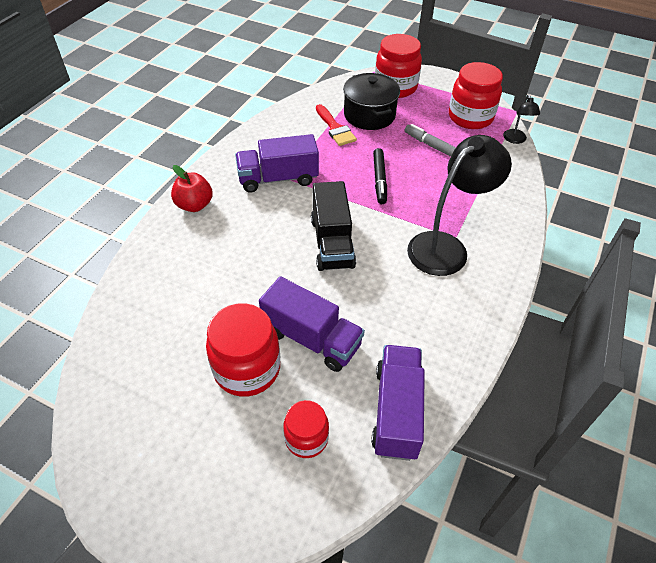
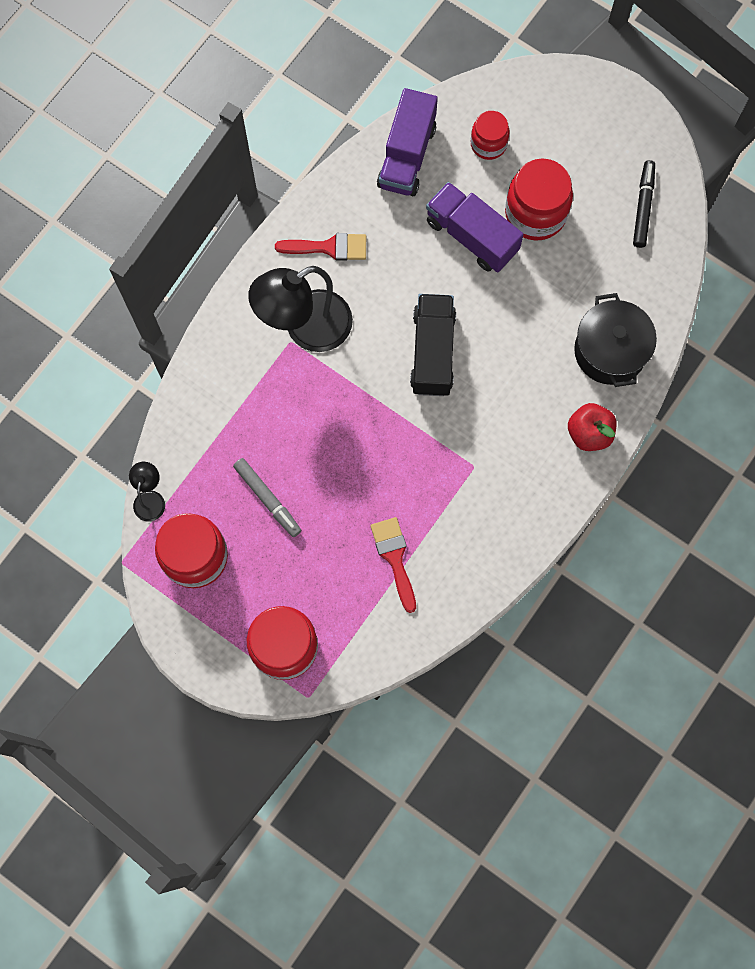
camera: 170 degrees left, 25 degrees up
purple truck [235,134,319,193] -> none
black pot [343,73,400,130] -> black pot moved to [574,293,657,387]
black marker [373,148,387,204] -> black marker moved to [633,160,655,248]
none -> red brush [275,233,366,261]

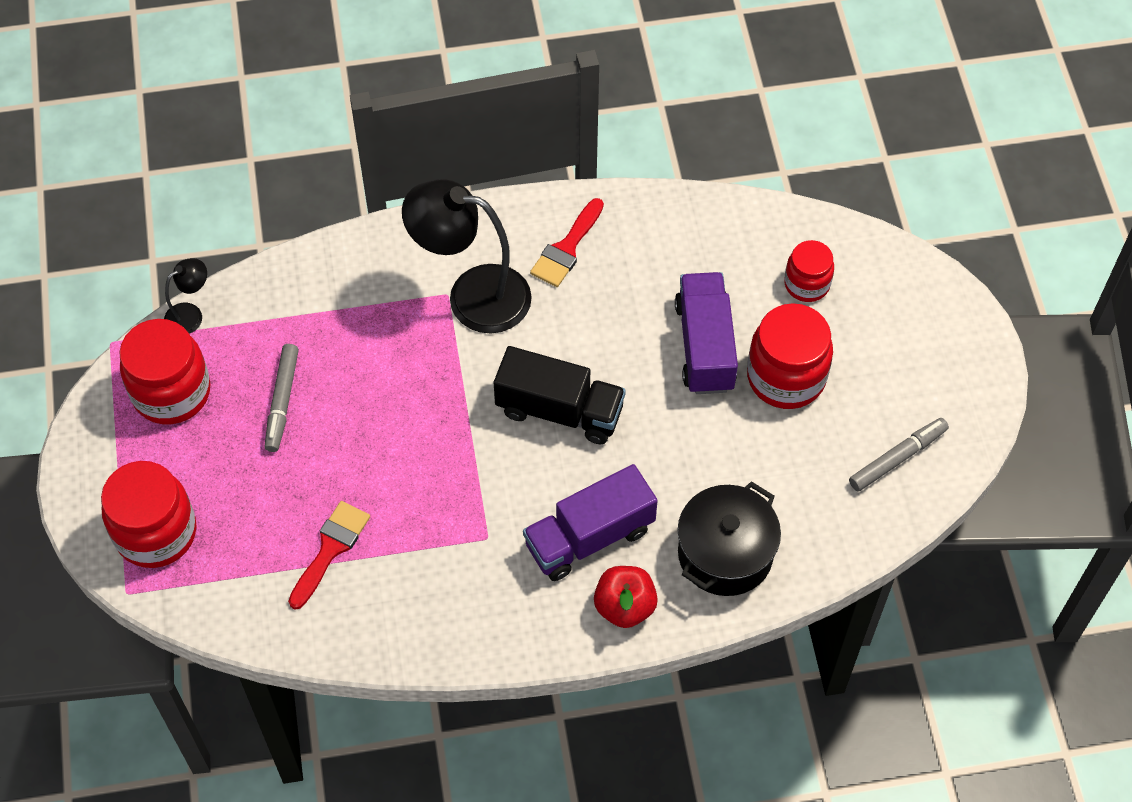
camera: 45 degrees right, 15 degrees down
red brush [275,233,366,261] -> red brush turned 75 degrees clockwise [530,198,604,287]
purple truck [377,88,438,196] -> purple truck moved to [523,464,658,581]
black truck [410,294,456,396] -> black truck turned 60 degrees clockwise [494,346,626,444]
black marker [633,160,655,248] -> grey marker [849,418,949,492]

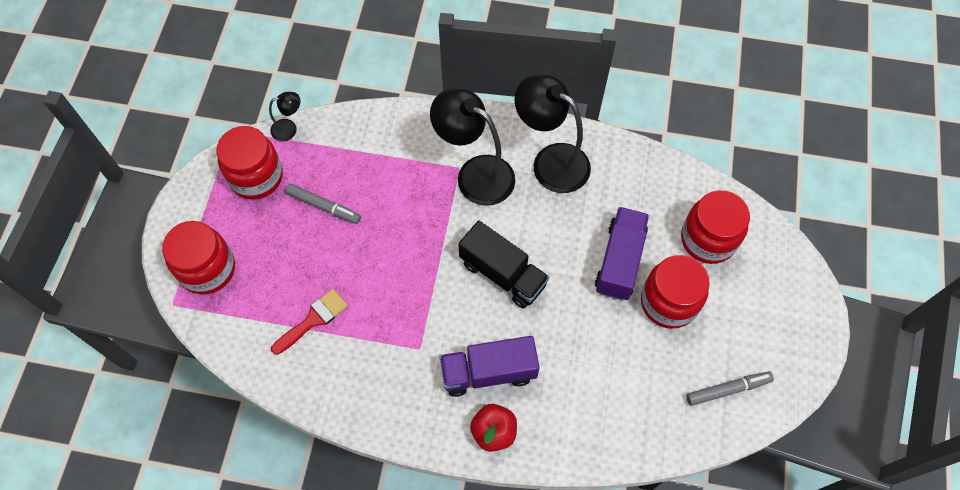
camera: 20 degrees right, 5 degrees up
grey marker [264,344,299,452] -> grey marker turned 90 degrees counterclockwise [285,184,361,224]
red brush [530,198,604,287] -> black lamp [514,74,591,193]
black pot [678,481,781,596] -> none
red jar [784,240,834,302] -> red jar [681,190,750,264], size x1.67

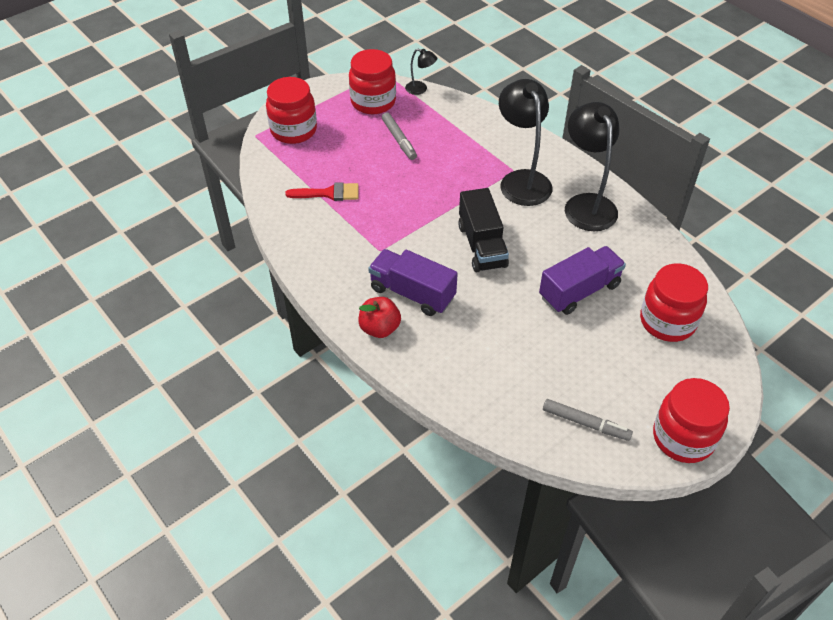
camera: 40 degrees right, 15 degrees down
red jar [641,255,710,329] -> red jar moved to [653,378,730,463]

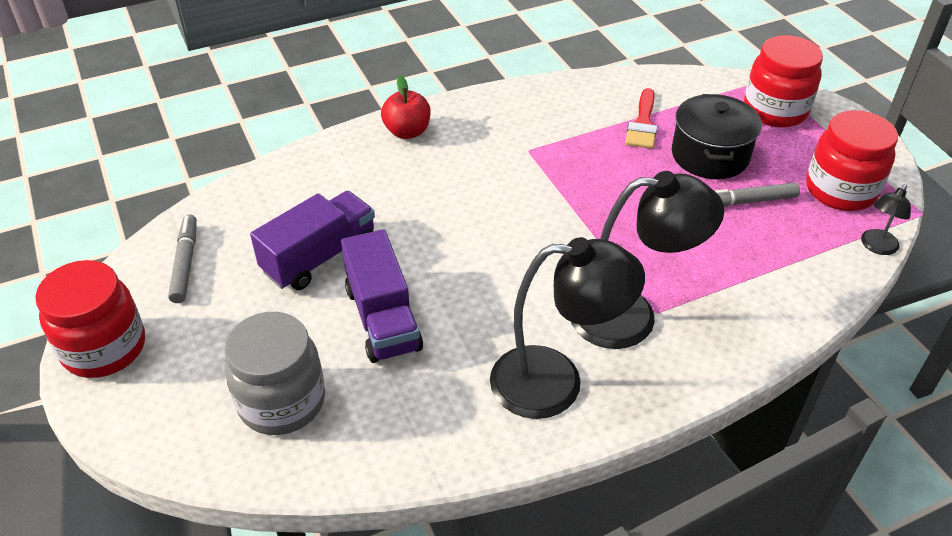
camera: 105 degrees right, 5 degrees down
purple truck [368,249,458,316] -> purple truck moved to [250,191,375,290]
black truck [458,188,509,273] -> none
grey marker [543,399,633,441] -> grey marker turned 135 degrees clockwise [168,214,197,303]
red jar [640,263,708,342] -> grey jar [224,312,325,435]
none -> black pot [672,94,762,179]

